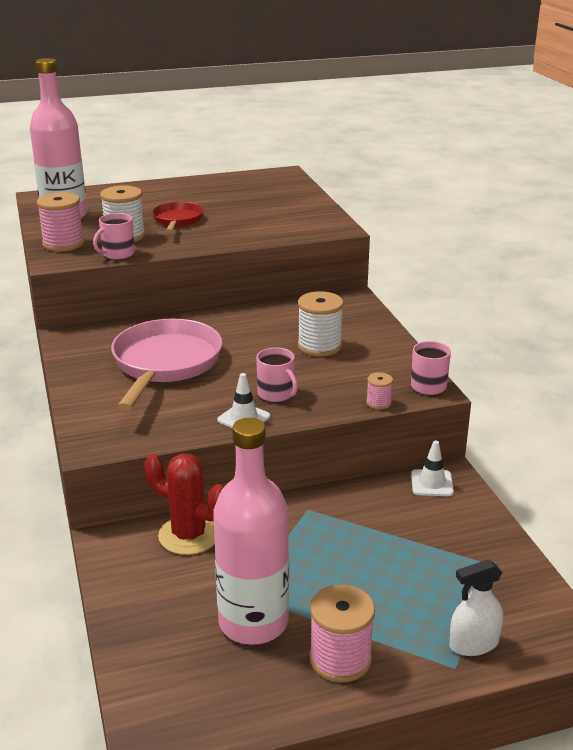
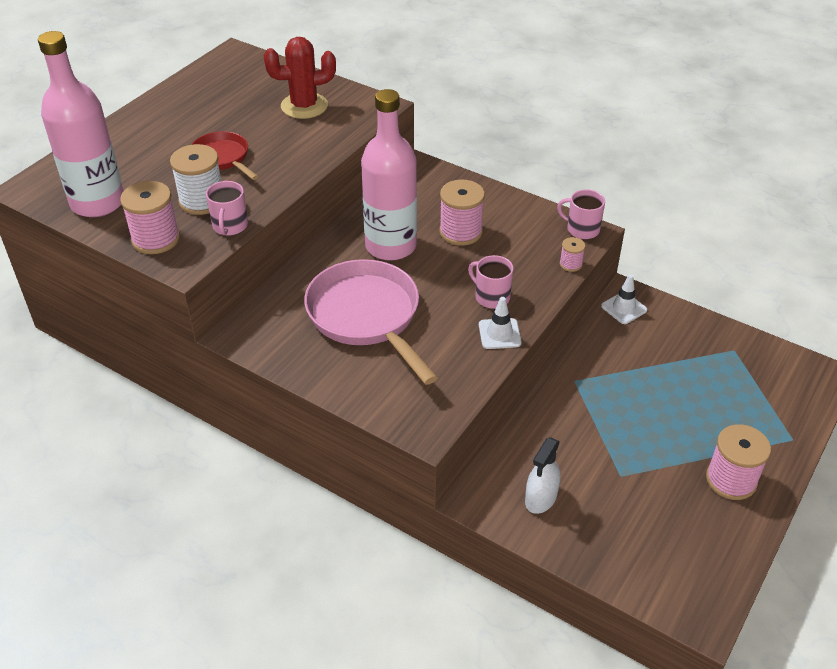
camera: 40 degrees left, 15 degrees up
red cactus [144,454,224,555] -> red cactus moved to [264,37,336,119]
pink bottle [213,418,289,645] -> pink bottle moved to [361,89,417,261]
pink mug [256,347,298,402] -> pink mug turned 150 degrees counterclockwise [468,255,514,309]
white spool [298,291,343,357] -> pink spool [439,179,485,246]
white spray bottle [449,559,503,656] -> white spray bottle moved to [525,437,561,514]

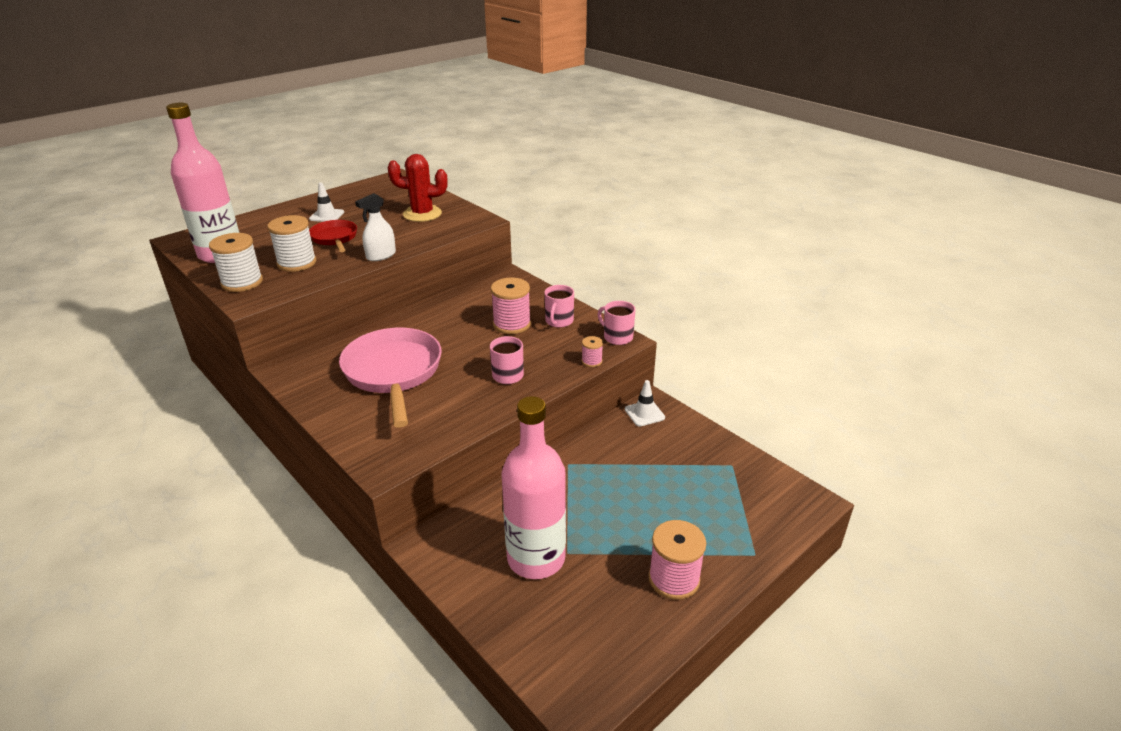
camera: 15 degrees right, 10 degrees down
pink spool [120,181,180,254] -> white spool [209,233,263,292]
pink mug [206,181,248,236] -> pink mug moved to [545,285,574,328]
pink bottle [361,89,417,261] -> pink bottle moved to [502,396,566,579]
white traffic cone [479,297,522,349] -> white traffic cone moved to [309,183,344,222]
white spray bottle [525,437,561,514] -> white spray bottle moved to [355,193,396,261]

